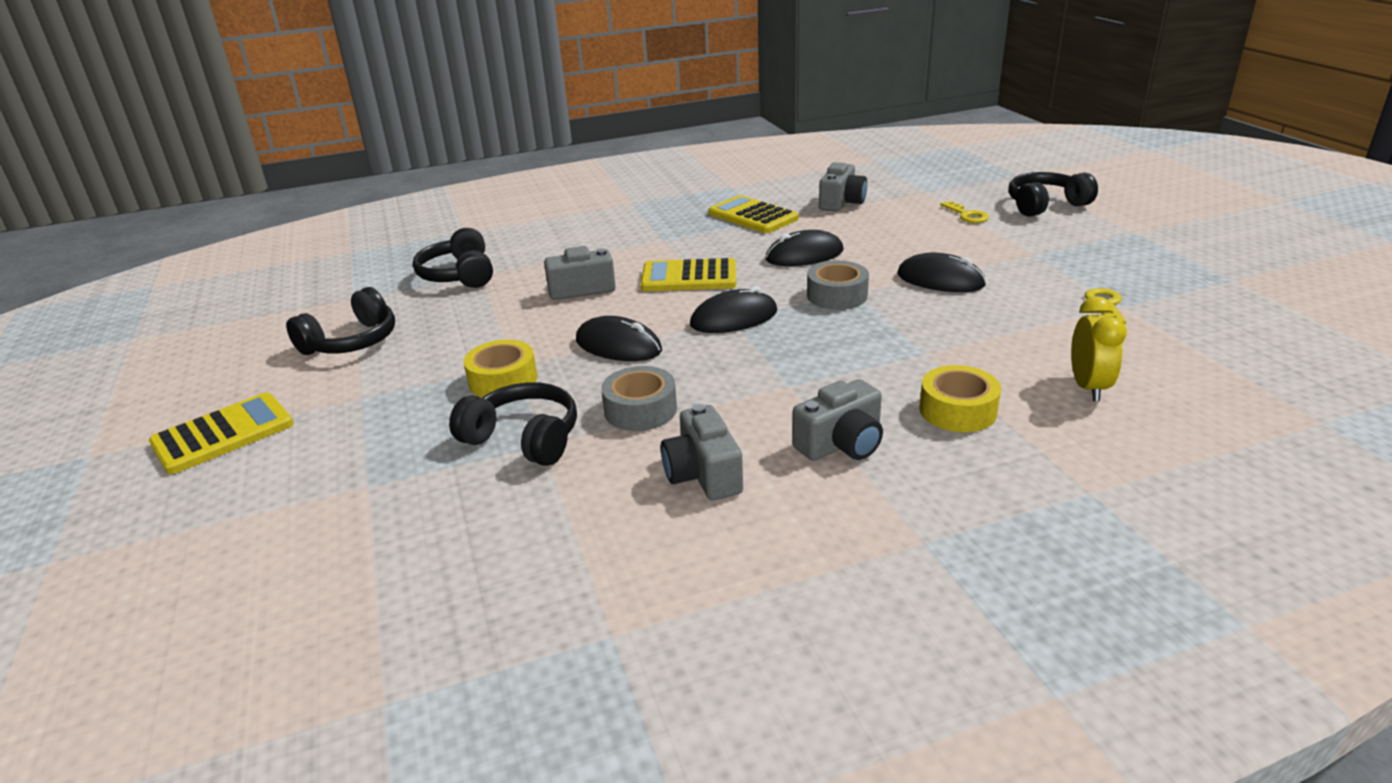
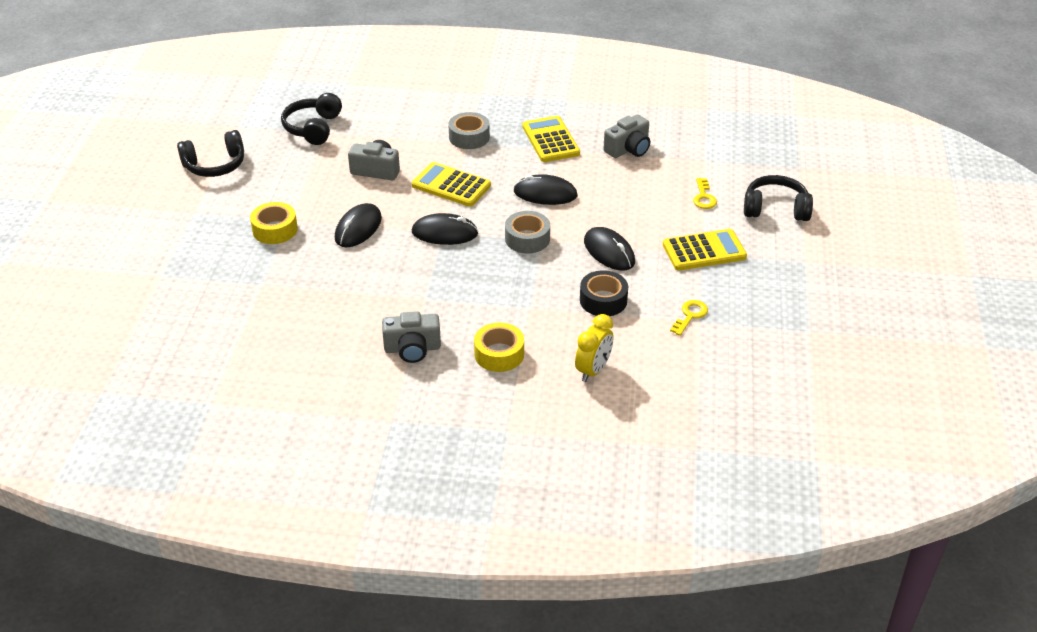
camera: 25 degrees right, 10 degrees up
yellow calculator [149,393,294,474] -> yellow calculator moved to [663,229,747,271]
black headphones [449,382,577,466] -> none
black mouse [576,316,662,361] -> black mouse turned 60 degrees clockwise [335,203,382,247]
grey tape [601,366,677,431] -> grey tape moved to [448,112,490,149]
grey camera [661,404,743,500] -> none
none -> black tape [580,270,628,316]

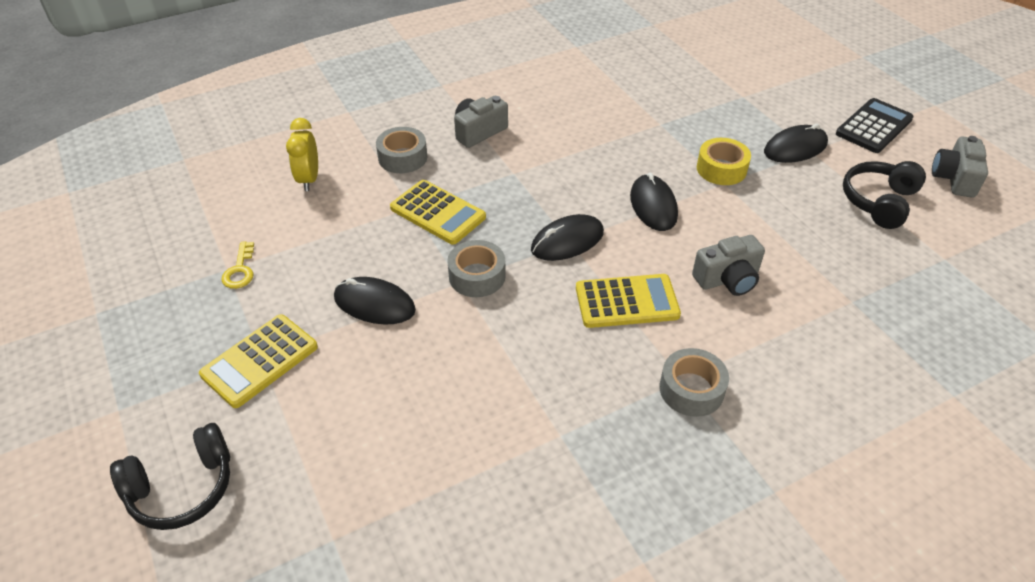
camera: 145 degrees right, 5 degrees up
black headphones [281,93,342,145] -> none
yellow tape [474,323,524,372] -> grey tape [376,127,427,173]
black mouse [514,174,578,205] -> black mouse moved to [764,124,828,163]
yellow calculator [522,116,580,162] -> yellow calculator moved to [390,180,486,245]
black tape [580,270,628,316] -> none
grey camera [603,114,650,158] -> grey camera moved to [932,136,988,198]
yellow key [693,178,717,209] -> none
none -> black calculator [836,98,914,153]

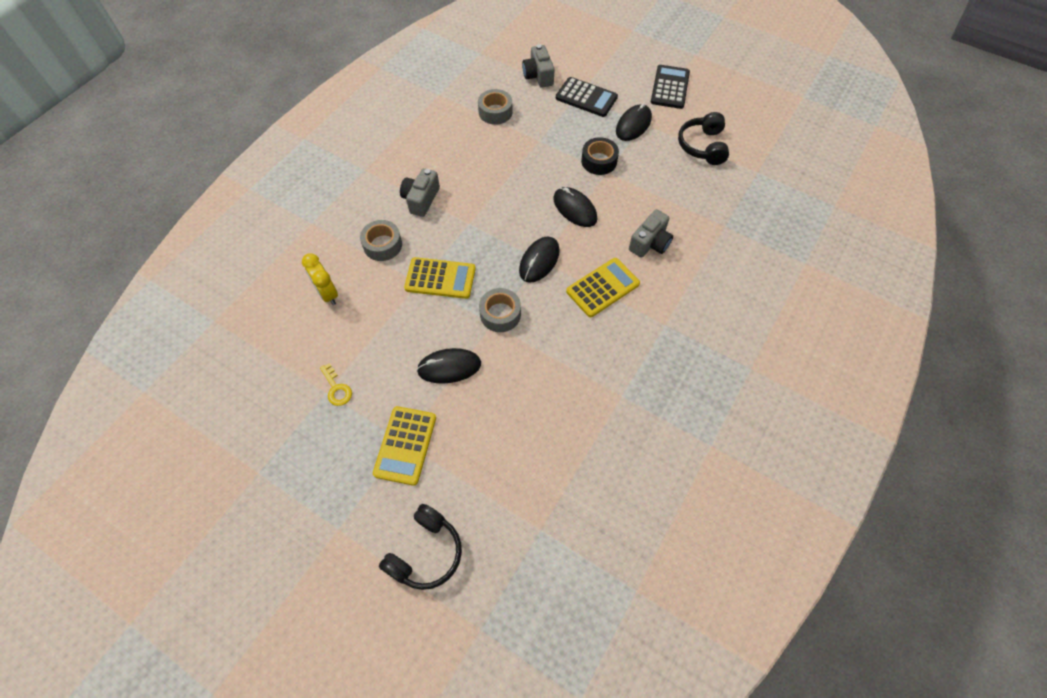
camera: 30 degrees left, 15 degrees up
grey tape [660,348,729,417] -> grey tape moved to [478,89,512,125]
yellow tape [697,138,751,185] -> black tape [581,137,619,175]
grey camera [932,136,988,198] -> grey camera moved to [522,44,555,88]
none -> black calculator [556,77,618,117]

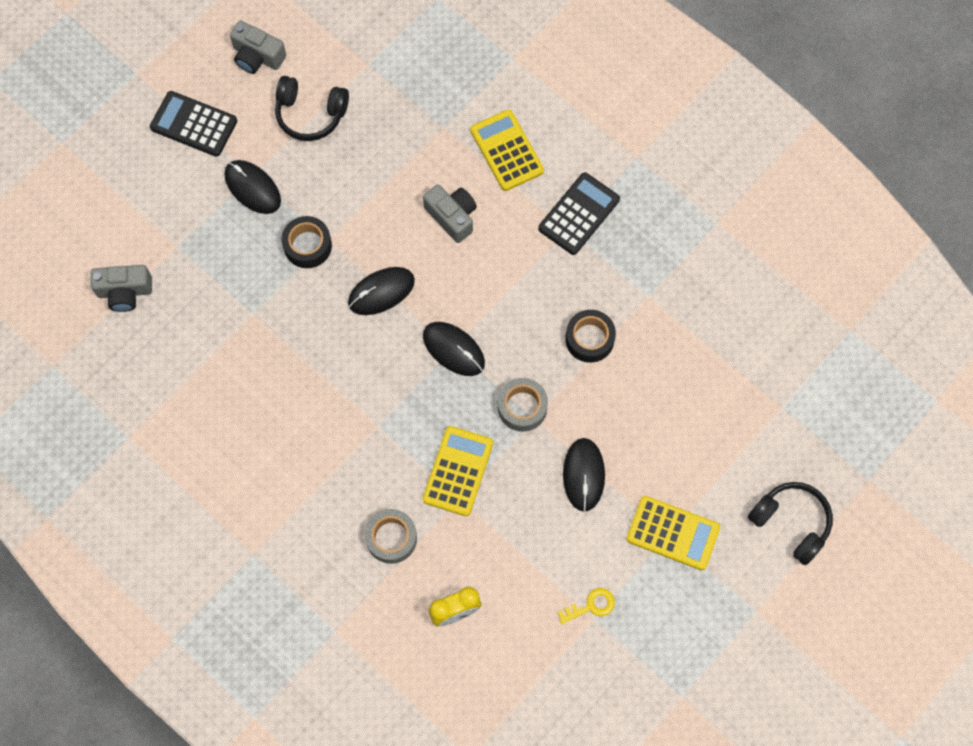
camera: 80 degrees left, 10 degrees up
grey camera [400,168,440,217] -> grey camera moved to [230,20,286,74]
grey tape [478,89,512,125] -> none
black calculator [556,77,618,117] -> black calculator moved to [538,172,620,255]
yellow calculator [566,258,640,317] -> yellow calculator moved to [470,110,544,191]
none -> black tape [565,310,616,363]

